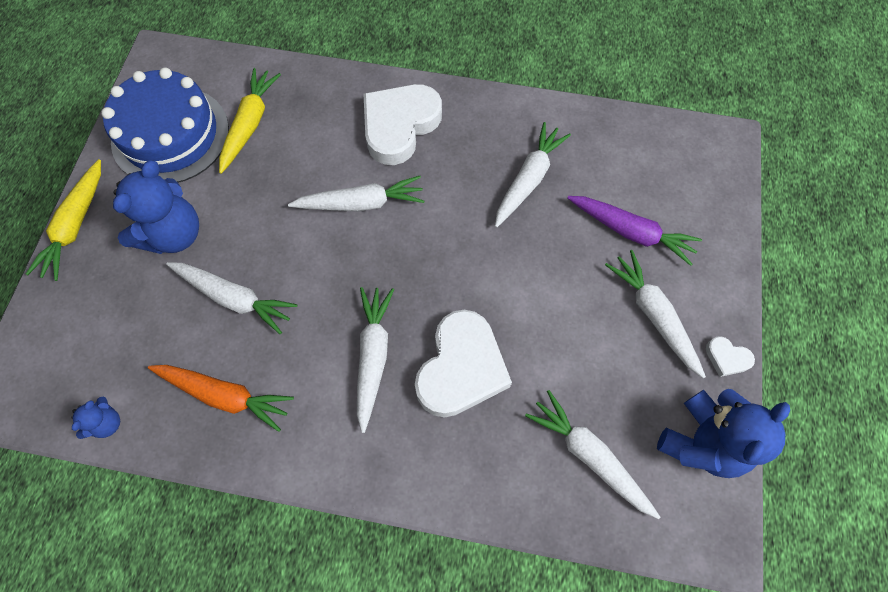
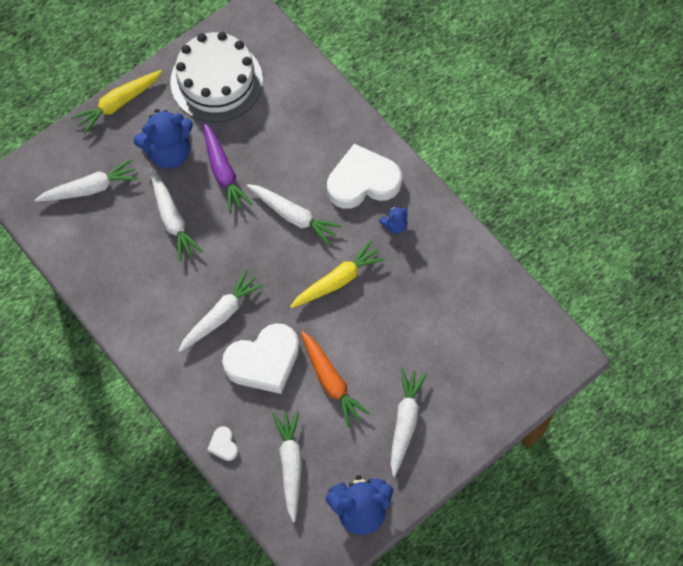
camera: 40 degrees right, 0 degrees up
blue teddy bear [71,397,120,439] -> blue teddy bear moved to [379,206,408,234]
blue cake [101,68,229,183] -> white cake [170,32,263,122]
orange carrot [148,365,294,432] -> orange carrot moved to [301,331,370,427]
yellow carrot [219,68,281,174] -> yellow carrot moved to [290,240,385,308]
white carrot [495,122,571,228] -> white carrot moved to [35,159,139,202]
purple carrot [568,196,702,266] -> purple carrot moved to [203,122,252,213]
white heart [706,336,755,377] -> white heart moved to [207,426,238,461]

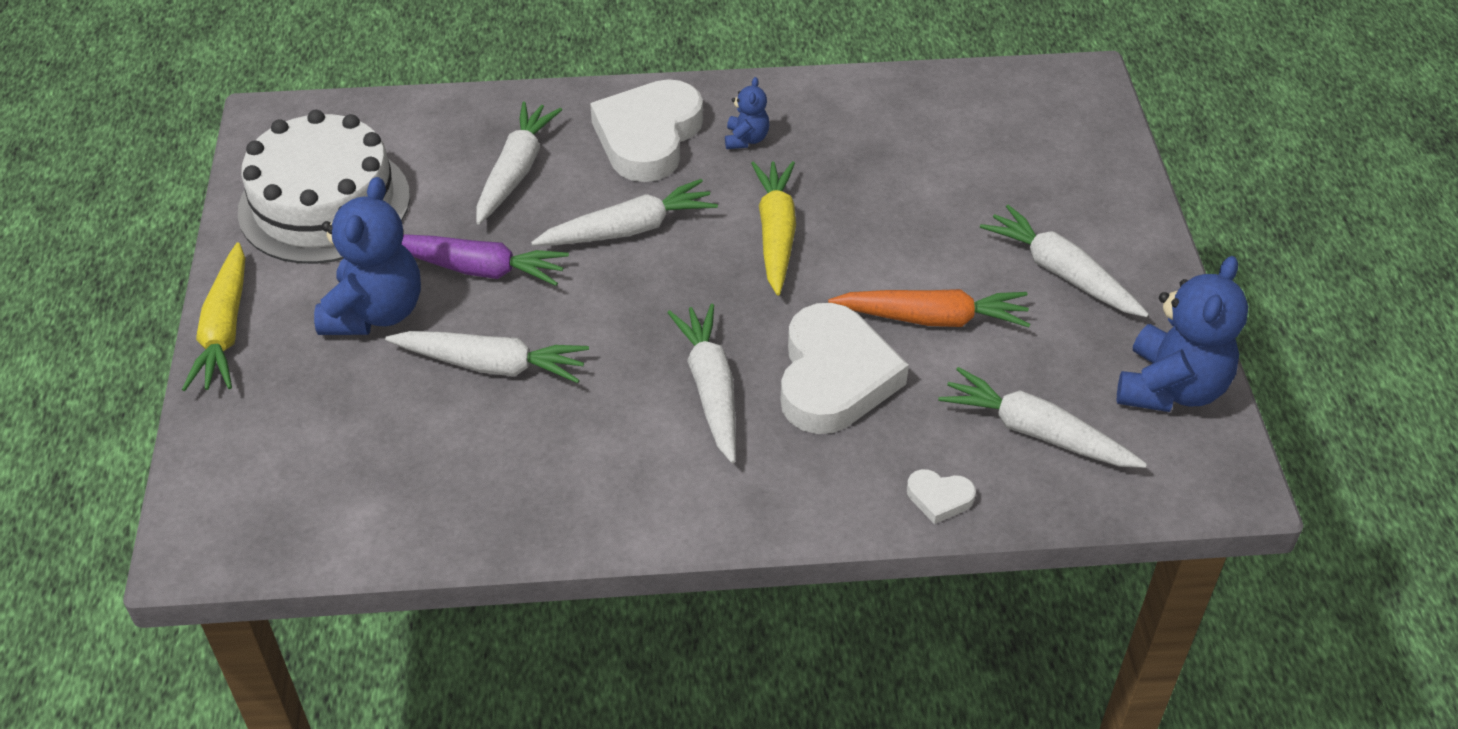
camera: 55 degrees left, 20 degrees down
white carrot [35,159,139,202] -> white carrot moved to [476,101,562,225]

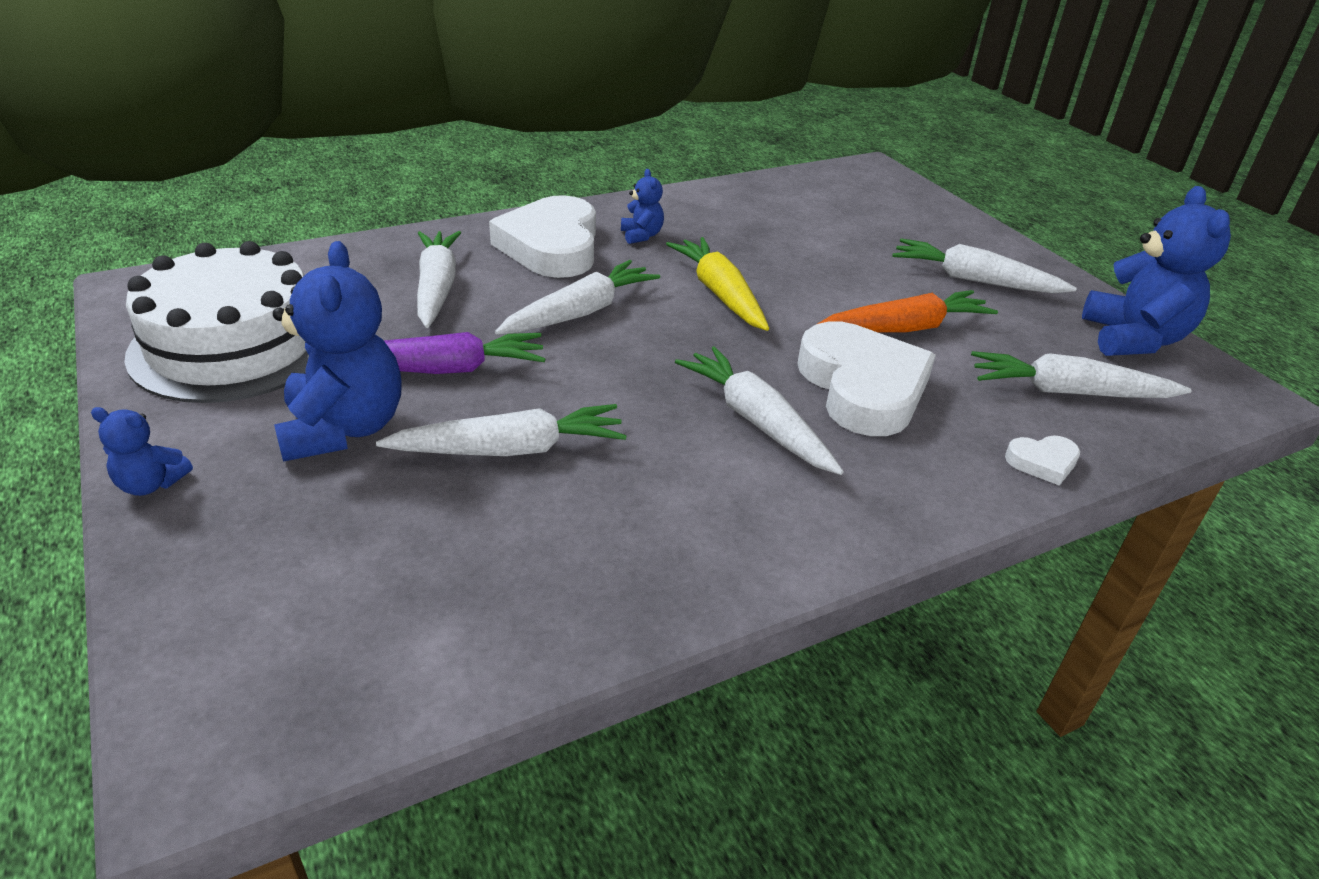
camera: 25 degrees left, 10 degrees down
yellow carrot [182,242,245,391] -> blue teddy bear [91,407,193,496]

